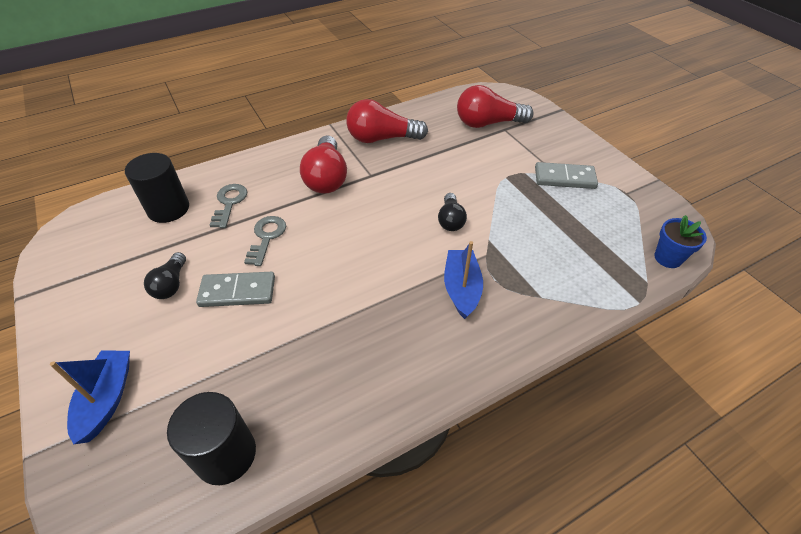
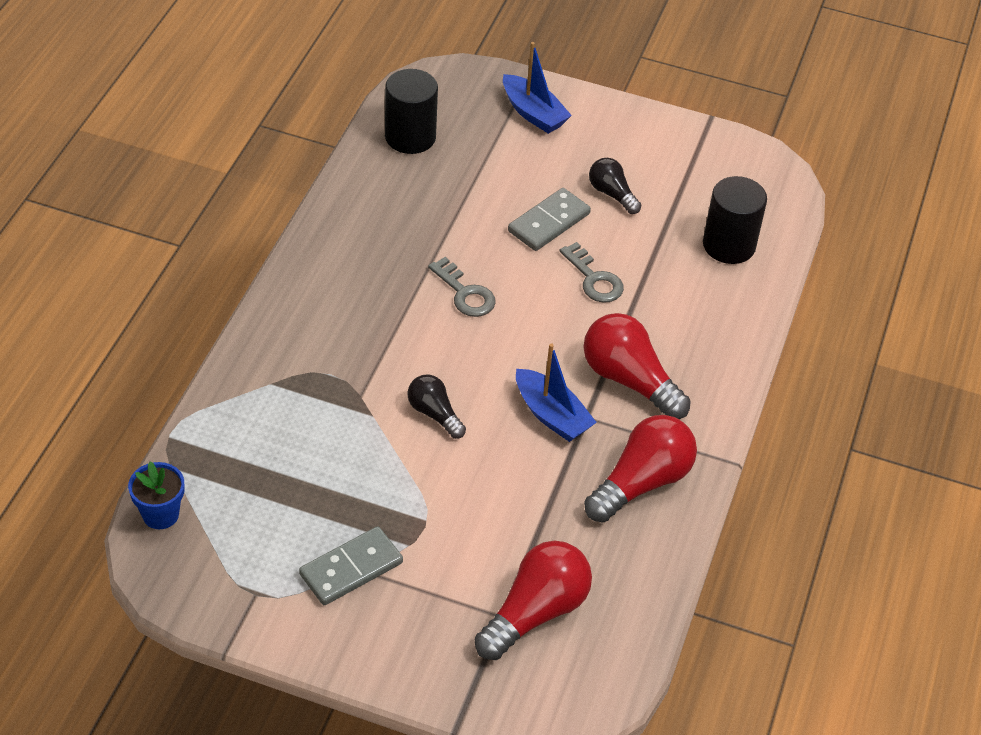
camera: 135 degrees right, 0 degrees up
grey key [210,184,247,228] -> grey key moved to [428,257,496,317]
blue boat [444,241,483,319] -> blue boat moved to [516,343,597,442]

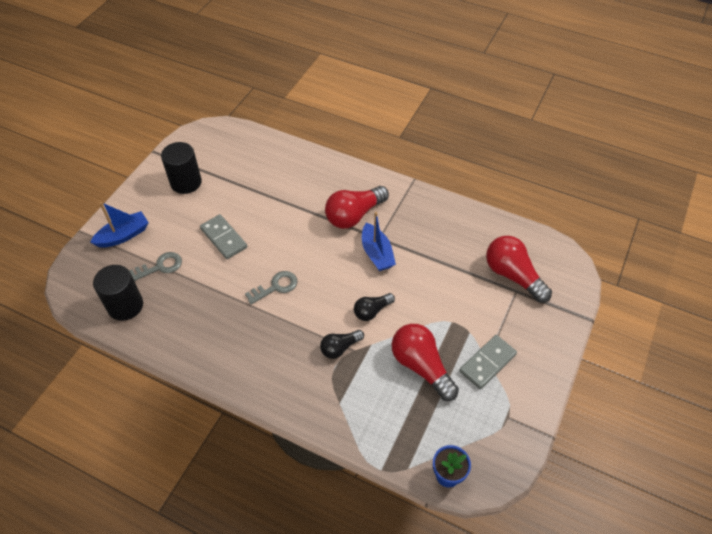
camera: 80 degrees left, 5 degrees up
grey domino [299,526,403,605] -> grey domino turned 75 degrees clockwise [459,335,517,389]
blue boat [516,343,597,442] -> blue boat turned 105 degrees clockwise [362,212,396,271]
grey key [560,242,624,303] -> grey key moved to [129,252,182,281]
red light bulb [584,415,697,522] -> red light bulb moved to [392,324,459,401]
black light bulb [589,158,641,214] -> black light bulb moved to [320,330,364,359]
black cylinder [703,176,767,264] -> black cylinder moved to [161,142,202,194]

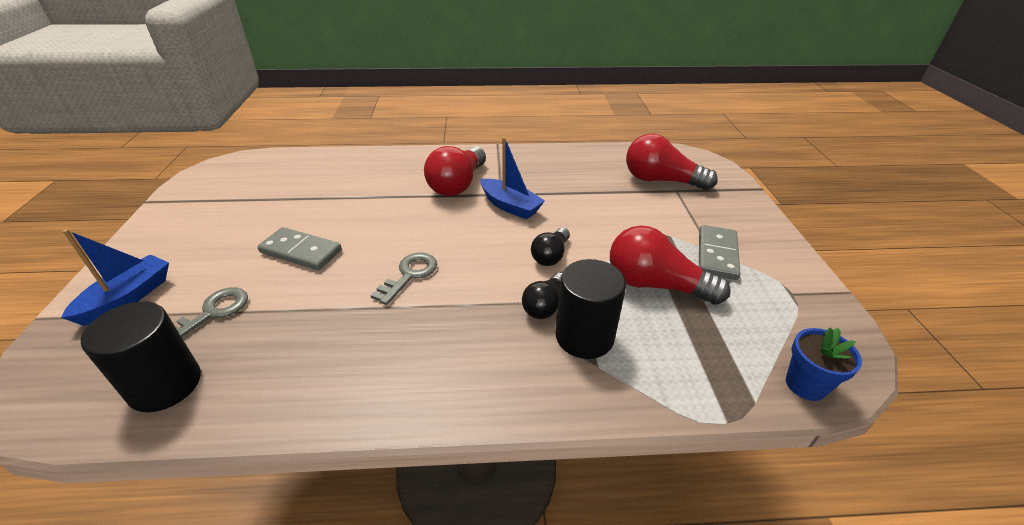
camera: 30 degrees left, 15 degrees down
black cylinder [161,142,202,194] -> black cylinder moved to [556,259,626,359]

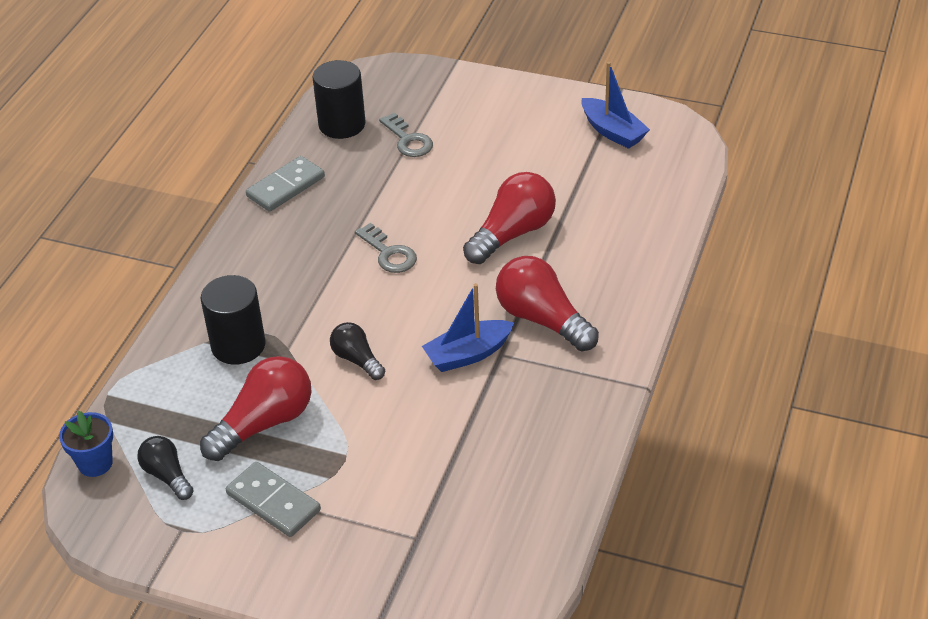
camera: 115 degrees right, 5 degrees up
blue boat [61,229,169,326] -> blue boat moved to [581,62,650,149]
grey domino [258,227,342,270] -> grey domino moved to [246,156,325,212]
black light bulb [522,273,562,319] -> black light bulb moved to [137,436,194,500]
red light bulb [626,134,718,190] -> red light bulb moved to [463,172,556,264]

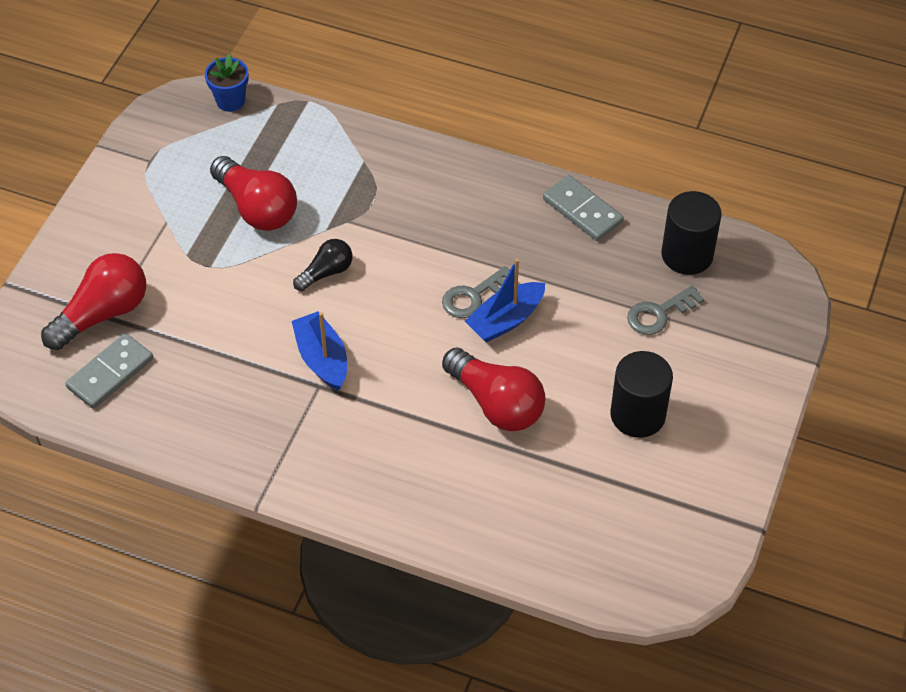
camera: 90 degrees right, 10 degrees up
black light bulb [137,436,194,500] -> none
black cylinder [201,275,266,365] -> black cylinder moved to [610,351,673,438]
grey domino [226,462,321,537] -> grey domino moved to [65,333,153,409]
red light bulb [496,256,599,352] -> red light bulb moved to [41,253,146,350]
blue boat [581,62,650,149] -> blue boat moved to [465,259,545,343]

